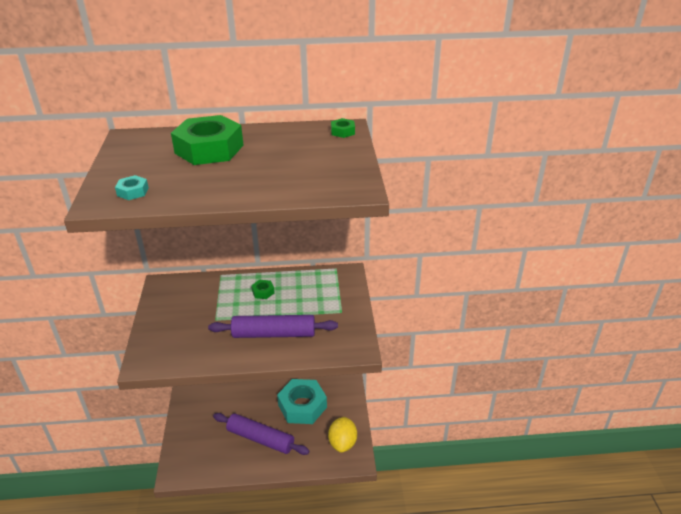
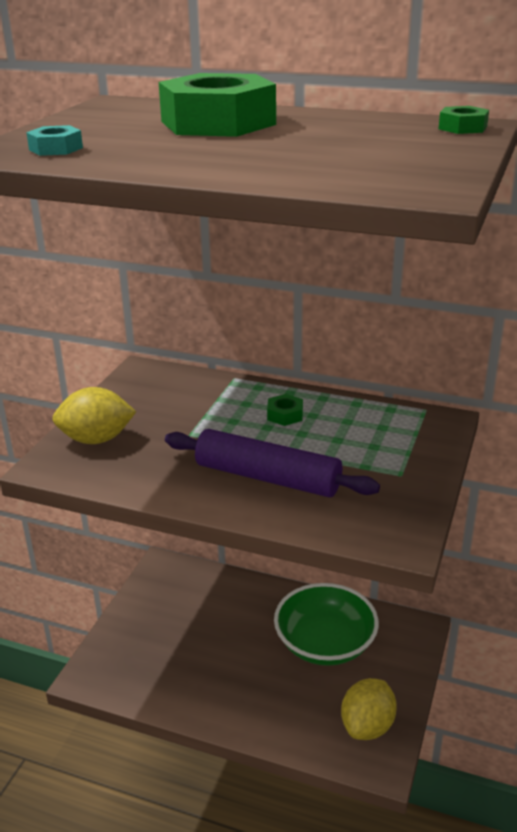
camera: 25 degrees right, 5 degrees down
purple rolling pin [213,413,310,455] -> none
turquoise nut [277,379,327,424] -> green bowl [274,583,379,666]
none -> yellow lemon [52,387,136,444]

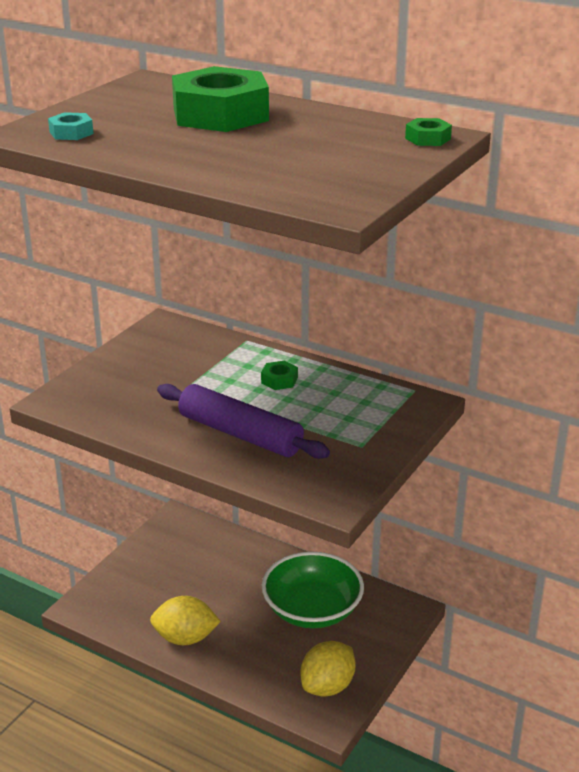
camera: 10 degrees right, 0 degrees up
yellow lemon [52,387,136,444] -> yellow lemon moved to [150,596,221,645]

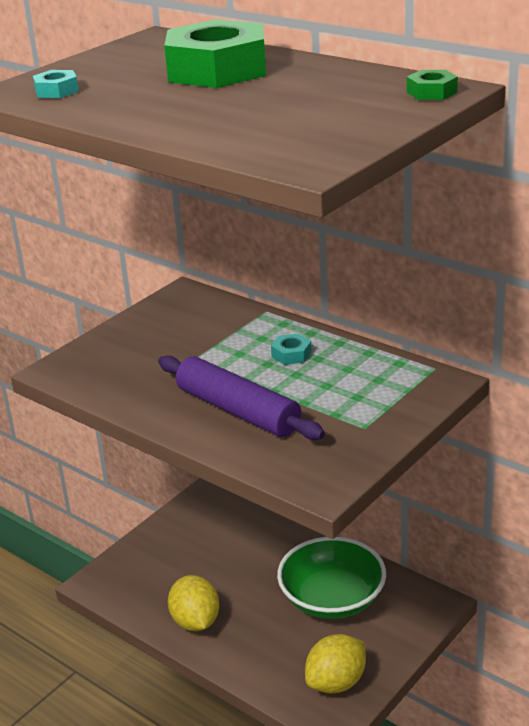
camera: 10 degrees right, 0 degrees up
yellow lemon [150,596,221,645] -> yellow lemon turned 60 degrees clockwise [168,575,219,631]
green nut [261,361,298,390] -> turquoise nut [271,334,312,365]

